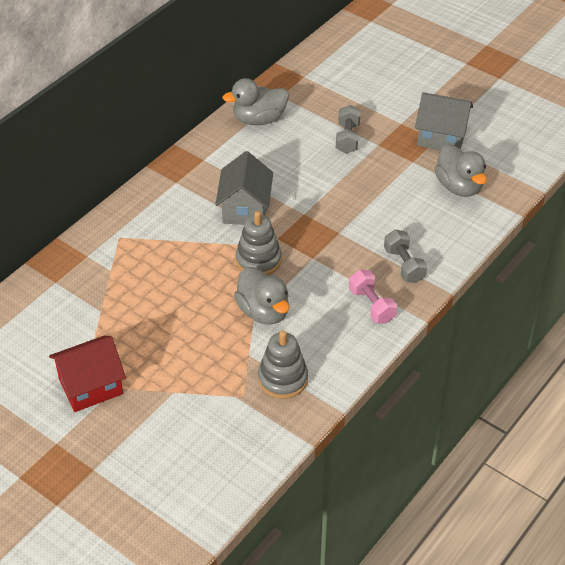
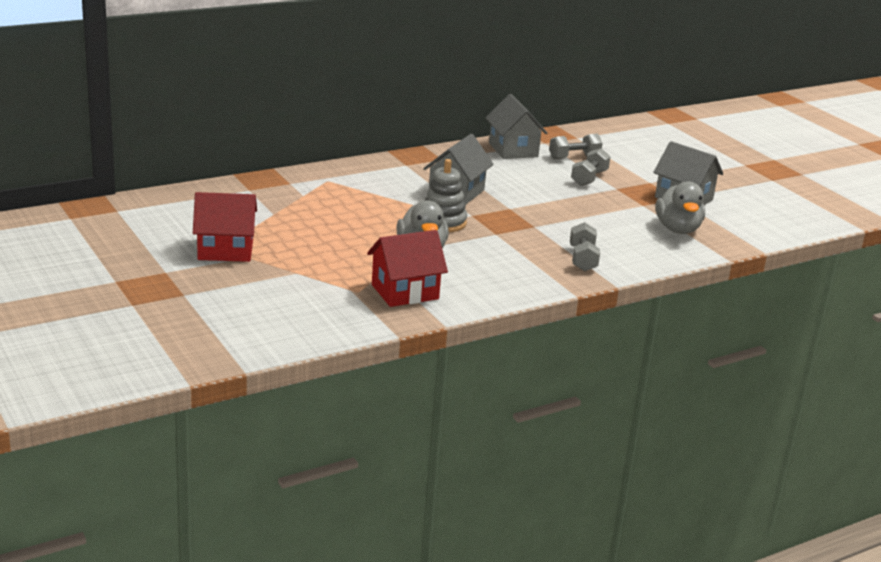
camera: 20 degrees right, 20 degrees down
grey duck [222,78,289,125] -> grey house [485,94,547,159]
grey stacking toy [258,331,308,399] -> red house [367,230,448,307]
pink dumbbell [349,270,397,323] -> none
none -> grey dumbbell [549,134,603,159]

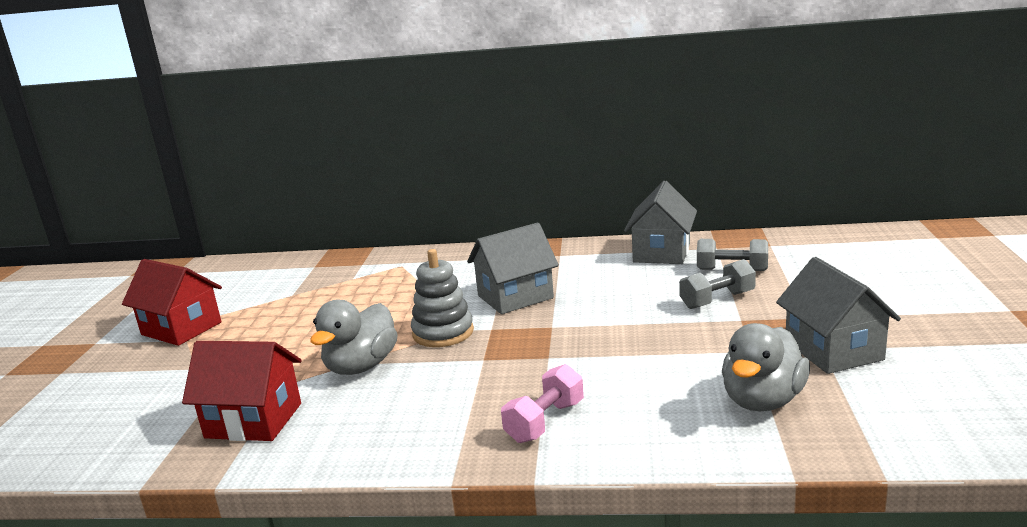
camera: 40 degrees right, 5 degrees down
grey dumbbell [570,222,600,271] -> pink dumbbell [501,364,584,443]

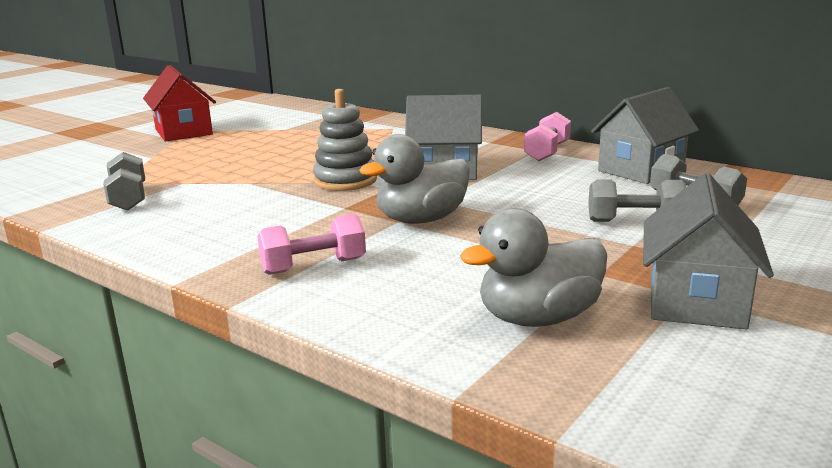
camera: 30 degrees right, 0 degrees up
red house [182,341,302,441] -> grey dumbbell [103,152,145,211]
grey duck [310,300,398,375] -> grey duck moved to [359,134,470,224]
none -> pink dumbbell [524,112,571,161]

